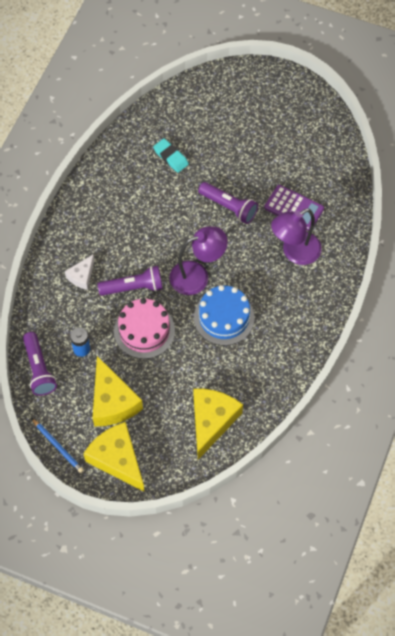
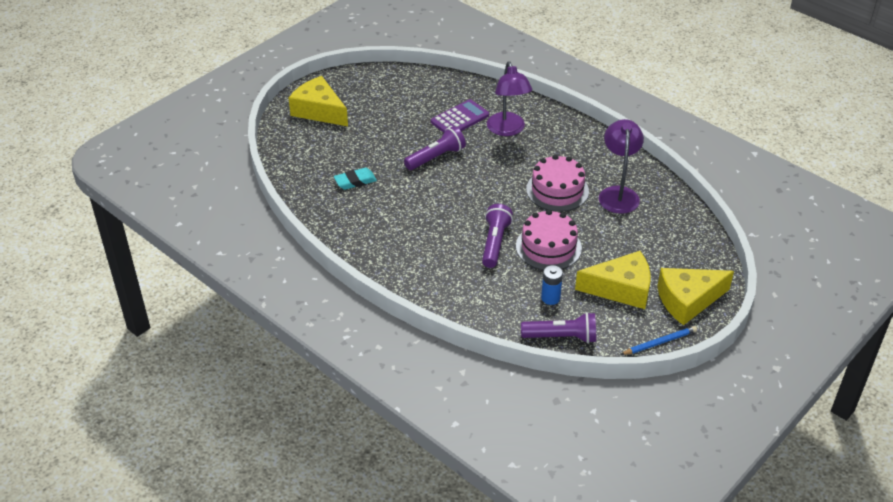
camera: 70 degrees left, 20 degrees down
white cheese [65,254,94,290] -> none
purple lamp [169,226,228,295] -> purple lamp moved to [599,119,644,214]
blue cake [194,285,255,346] -> pink cake [526,155,589,211]
yellow cheese [194,388,243,460] -> yellow cheese moved to [289,76,348,126]

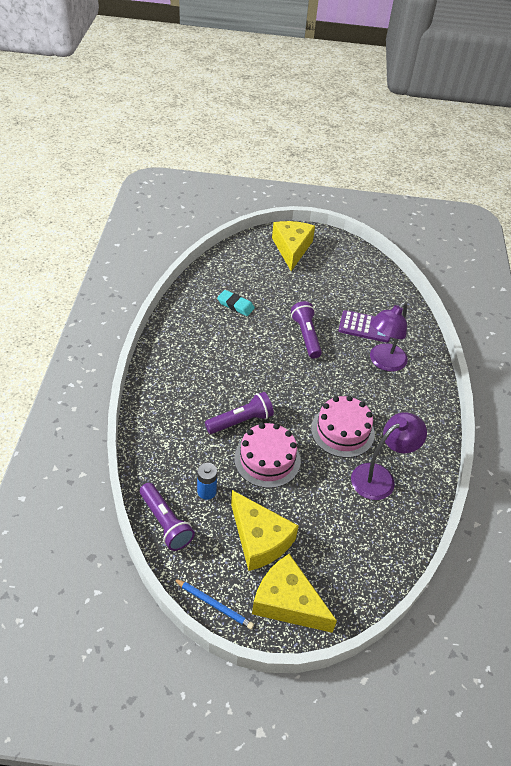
camera: 50 degrees right, 5 degrees up
purple flashlight [404,126,466,170] -> purple flashlight turned 120 degrees counterclockwise [291,301,322,359]

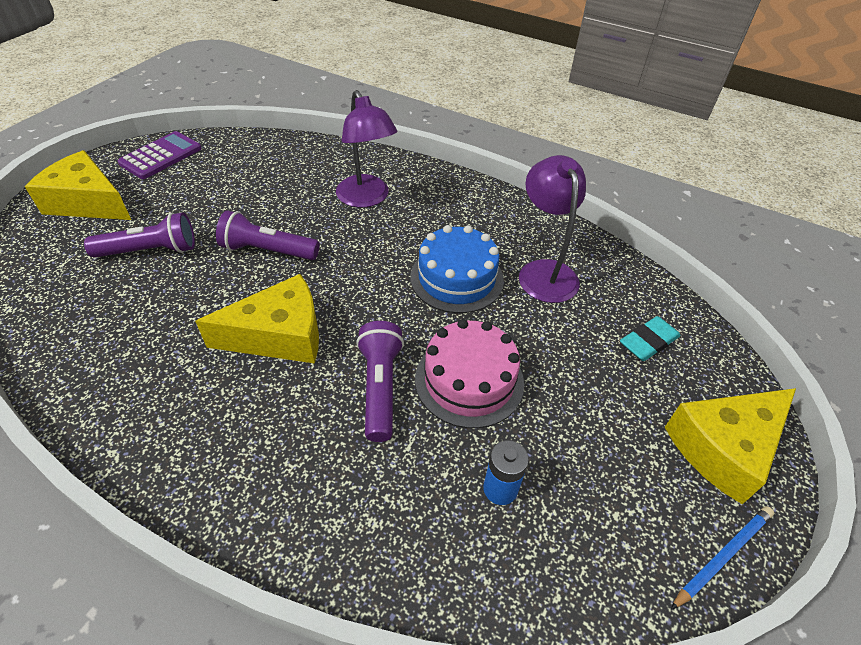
camera: 65 degrees left, 0 degrees up
purple flashlight [140,483,195,551] -> purple flashlight moved to [84,212,195,258]
turquoise eraser [217,290,255,316] -> turquoise eraser moved to [620,316,680,361]
yellow cheese [231,490,299,571] -> yellow cheese moved to [195,274,319,364]
pink cake [311,396,375,458] -> blue cake [410,225,504,313]
purple calculator [339,310,391,343] -> purple calculator moved to [118,131,202,179]

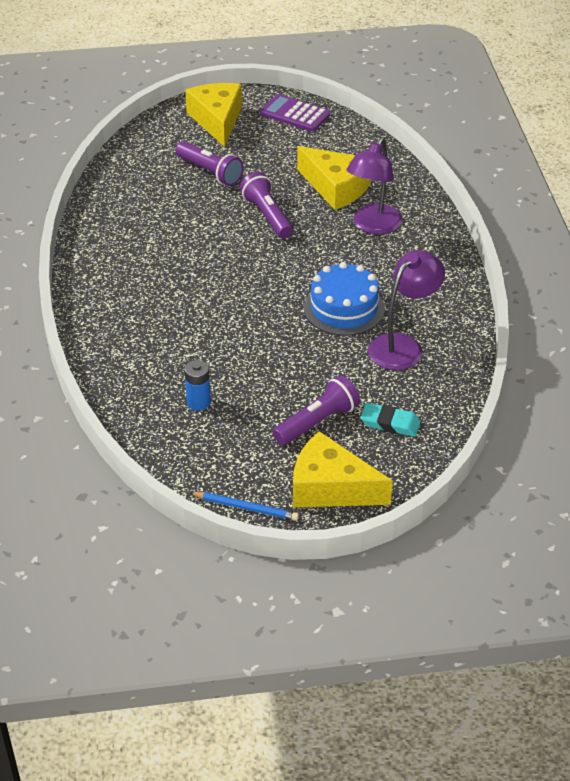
camera: 55 degrees right, 5 degrees down
purple calculator [118,131,202,179] -> purple calculator turned 150 degrees counterclockwise [260,94,330,132]
yellow cheese [195,274,319,364] -> yellow cheese moved to [297,146,371,210]
purple flashlight [356,321,404,442] -> purple flashlight moved to [273,375,360,445]
pink cake [415,319,524,428] -> none

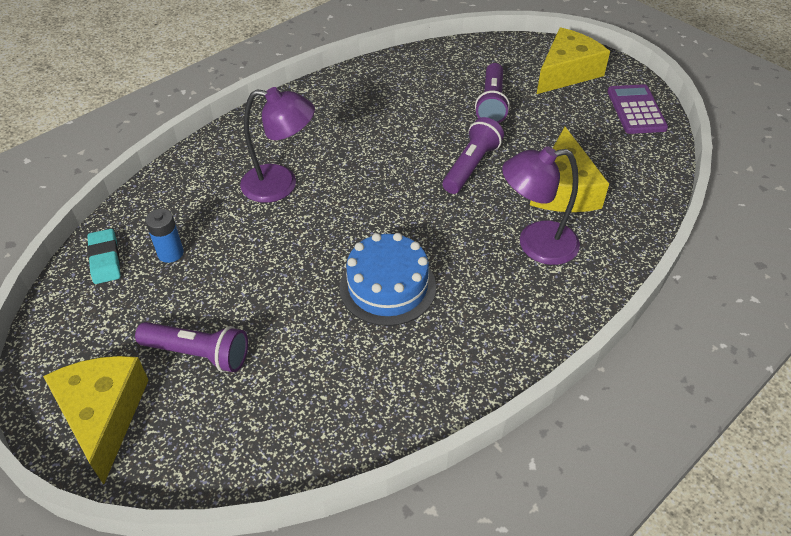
camera: 55 degrees right, 5 degrees up
blue pencil [189,492,299,521] -> none
turquoise eraser [360,402,421,437] -> turquoise eraser moved to [87,229,121,284]
purple lamp [368,250,445,370] -> purple lamp moved to [240,87,315,203]

